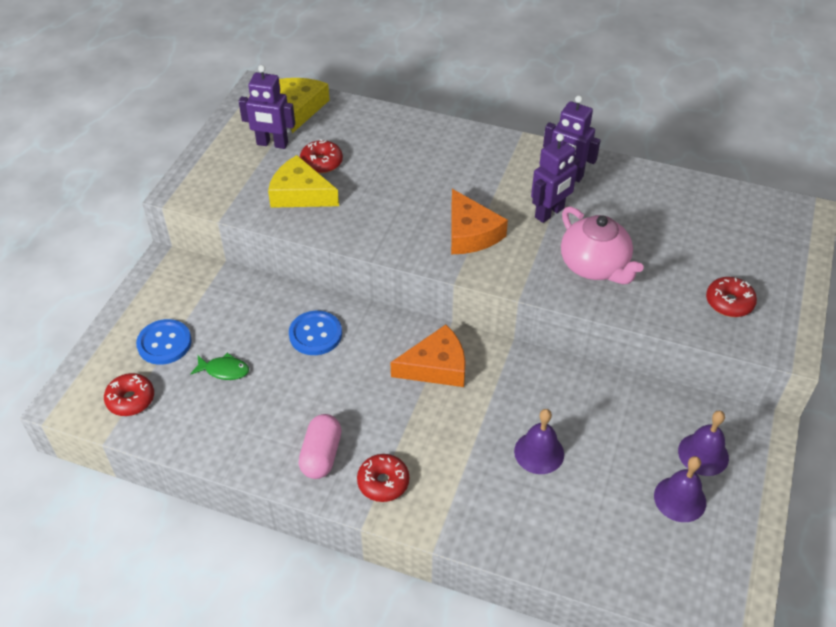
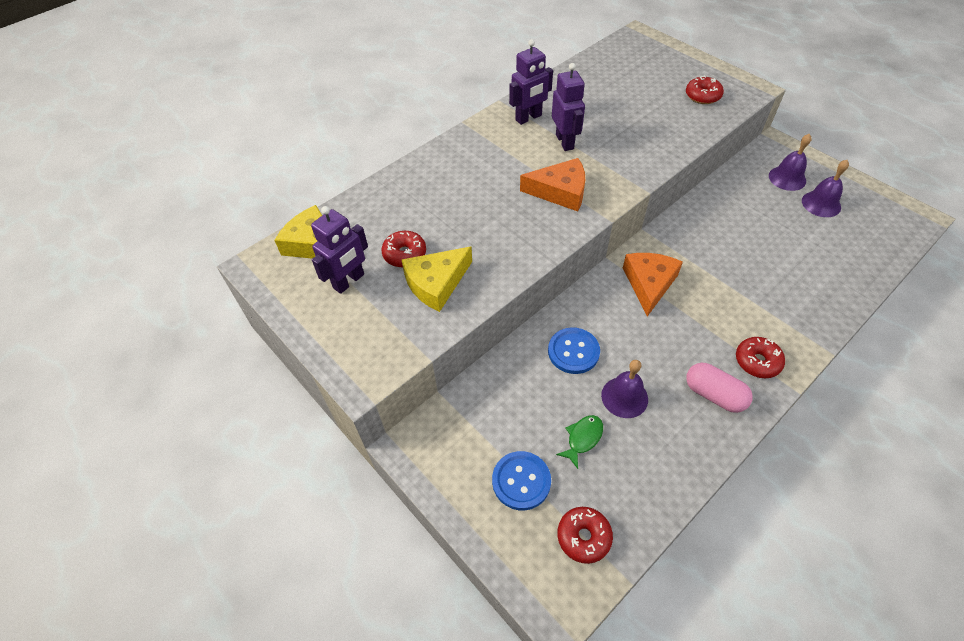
camera: 60 degrees left, 5 degrees up
purple bell [514,409,564,474] -> purple bell moved to [601,360,648,418]
pink teapot [561,206,644,284] -> none

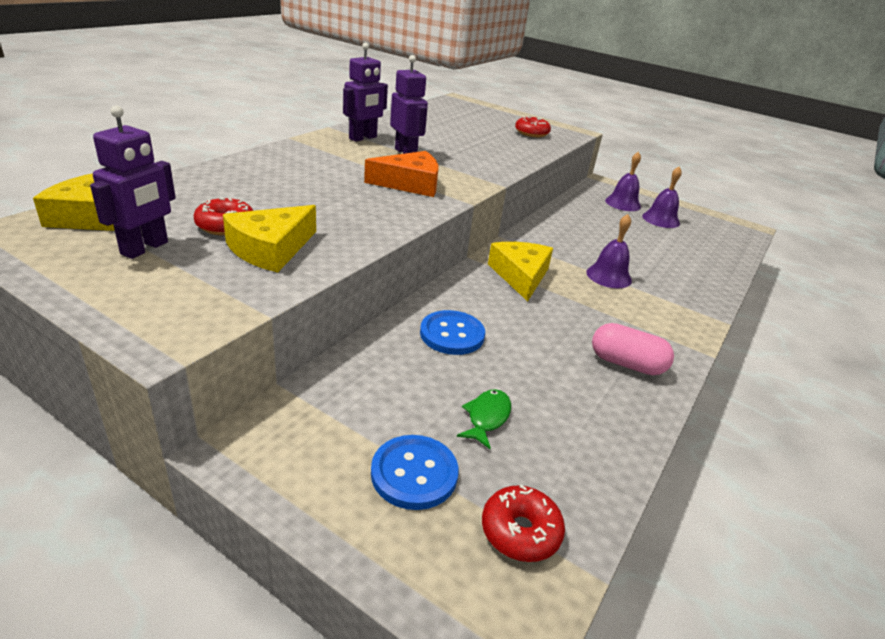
camera: 20 degrees left, 20 degrees down
purple bell [601,360,648,418] -> purple bell moved to [586,214,632,288]
orange cheese [623,253,683,317] -> yellow cheese [488,242,553,301]
red donut [736,337,785,378] -> none

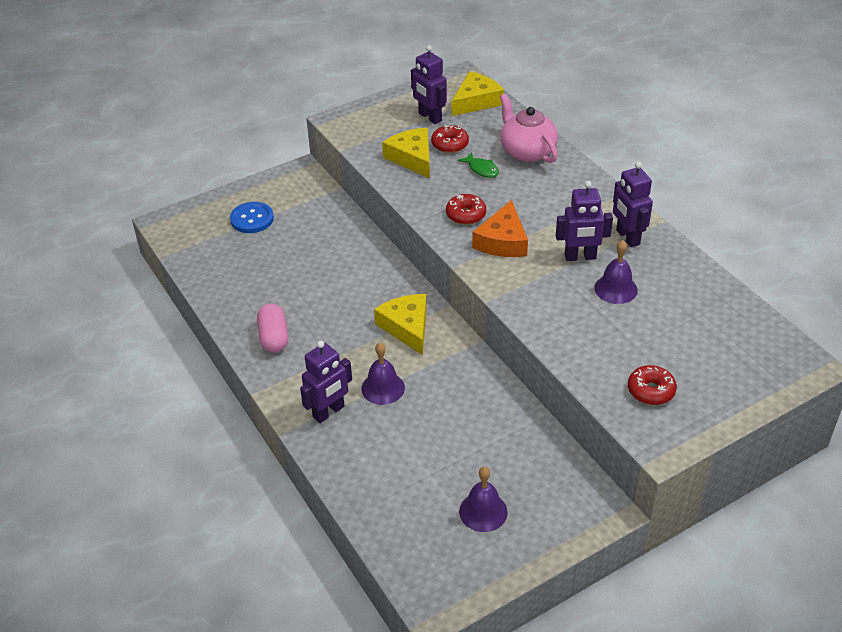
camera: 120 degrees right, 10 degrees up
blue button [420,310,485,355] -> none
green fish [457,389,511,449] -> green fish moved to [457,152,499,178]
red donut [482,485,565,562] -> red donut moved to [446,194,486,225]
yellow cheese [488,242,553,301] -> yellow cheese turned 135 degrees counterclockwise [374,294,427,355]
pink capsule [592,323,674,375] -> pink capsule turned 60 degrees counterclockwise [257,304,288,352]
purple bell [605,152,641,211] -> purple bell moved to [594,240,638,304]
none -> purple robot [300,341,352,423]
none -> pink teapot [500,94,558,163]

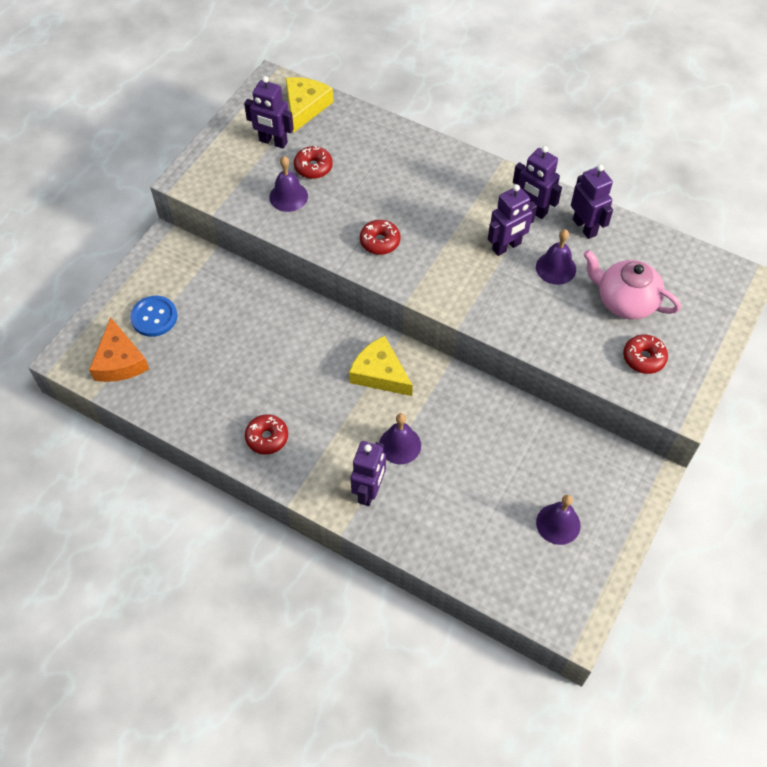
camera: 30 degrees left, 15 degrees up
pink capsule [257,304,288,352] -> red donut [245,415,288,454]
yellow cheese [382,128,430,179] -> purple bell [269,156,308,212]
green fish [457,152,499,178] -> none
orange cheese [472,200,528,257] -> orange cheese moved to [89,317,149,382]
pink teapot [500,94,558,163] -> pink teapot moved to [583,250,681,319]
none -> purple robot [571,164,613,239]

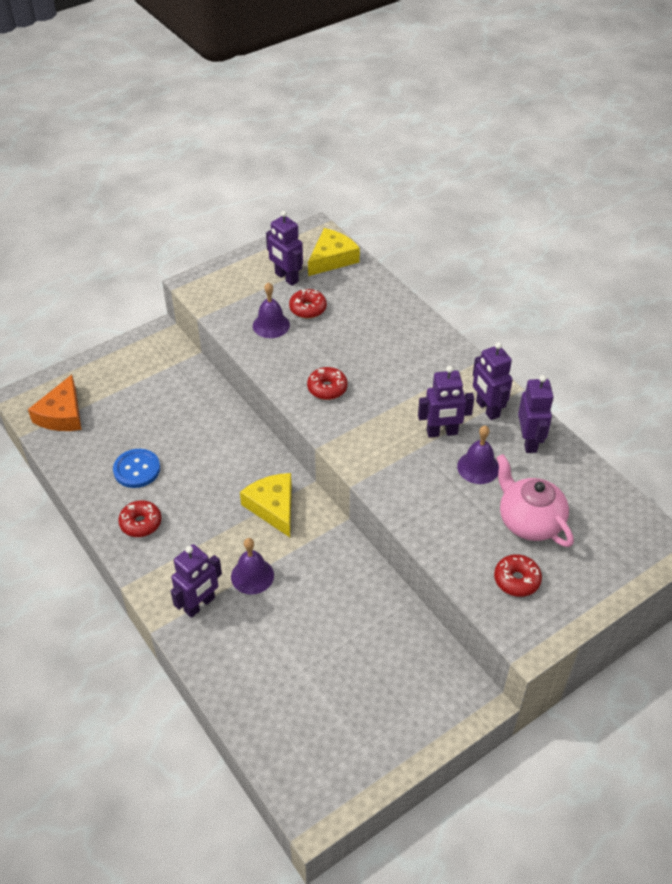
camera: 25 degrees right, 10 degrees down
blue button [130,296,177,337] -> blue button moved to [113,449,160,488]
purple bell [536,495,581,545] -> none

